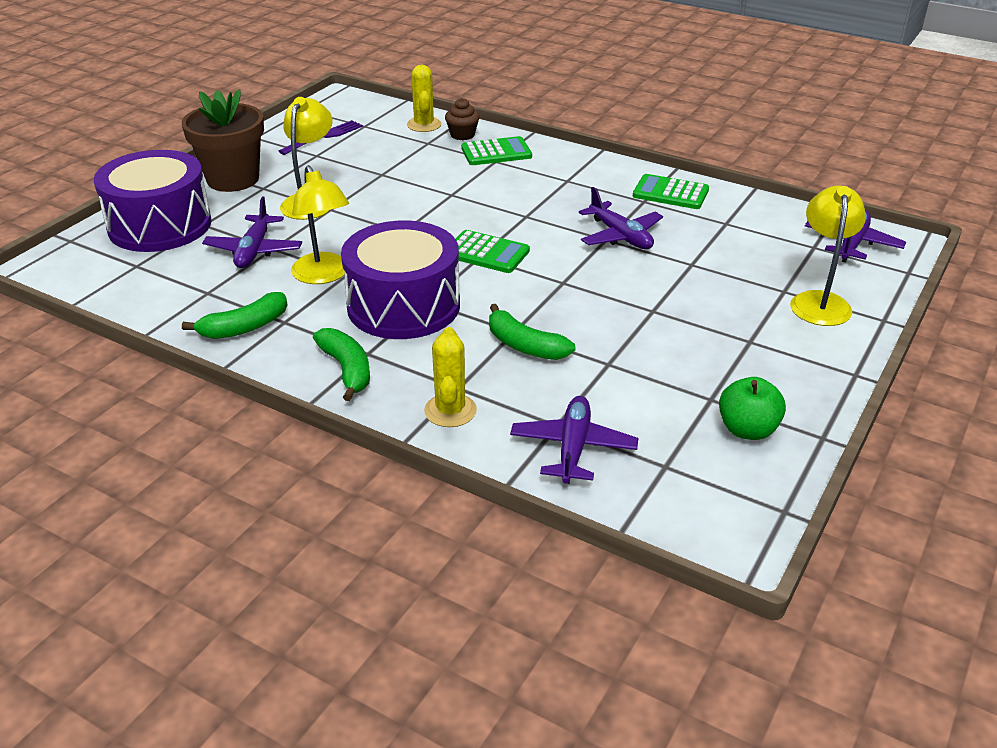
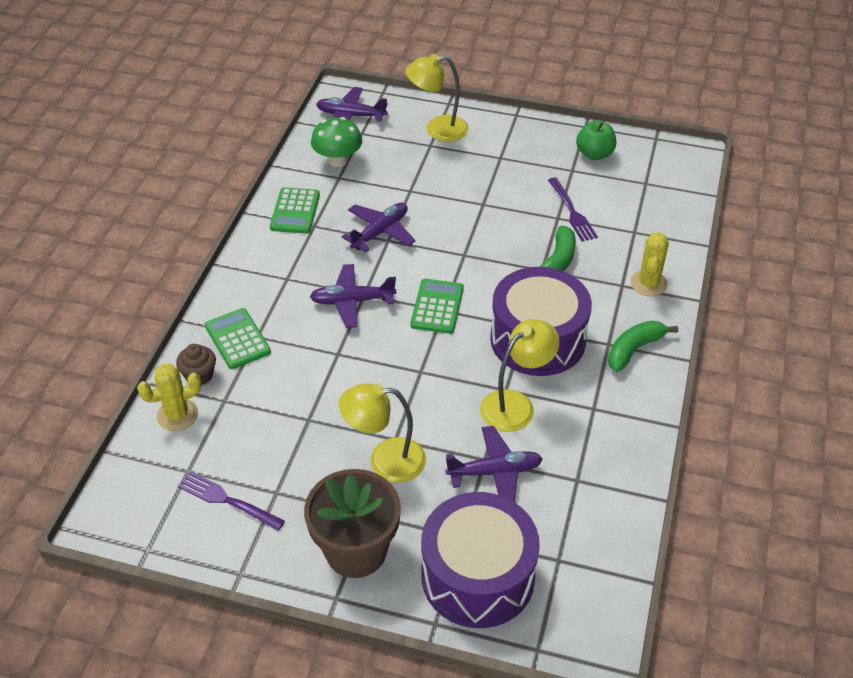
camera: 105 degrees left, 10 degrees up
green banana [182,292,287,339] -> none
yellow cactus [424,327,477,427] -> yellow cactus turned 60 degrees counterclockwise [630,232,669,296]
purple plane [510,396,638,484] -> purple plane moved to [310,264,396,328]
none -> green mushroom [311,117,362,167]
none -> purple fork [548,178,598,242]

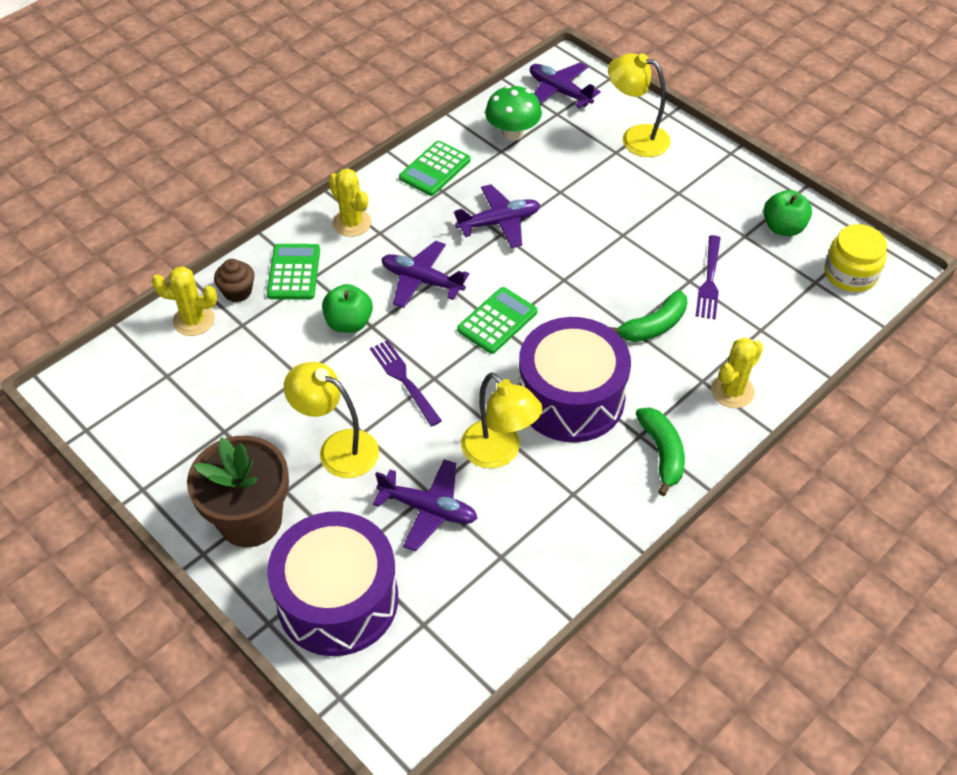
camera: 30 degrees right, 5 degrees up
purple fork [178,471,285,531] -> purple fork moved to [370,340,442,427]
yellow lamp [480,319,560,432] -> yellow lamp turned 60 degrees clockwise [461,372,543,468]
green banana [608,321,678,372] -> green banana turned 90 degrees clockwise [636,407,685,496]
none -> green apple [322,284,373,333]
none -> yellow cactus [328,168,371,237]
none -> yellow jar [824,224,887,292]

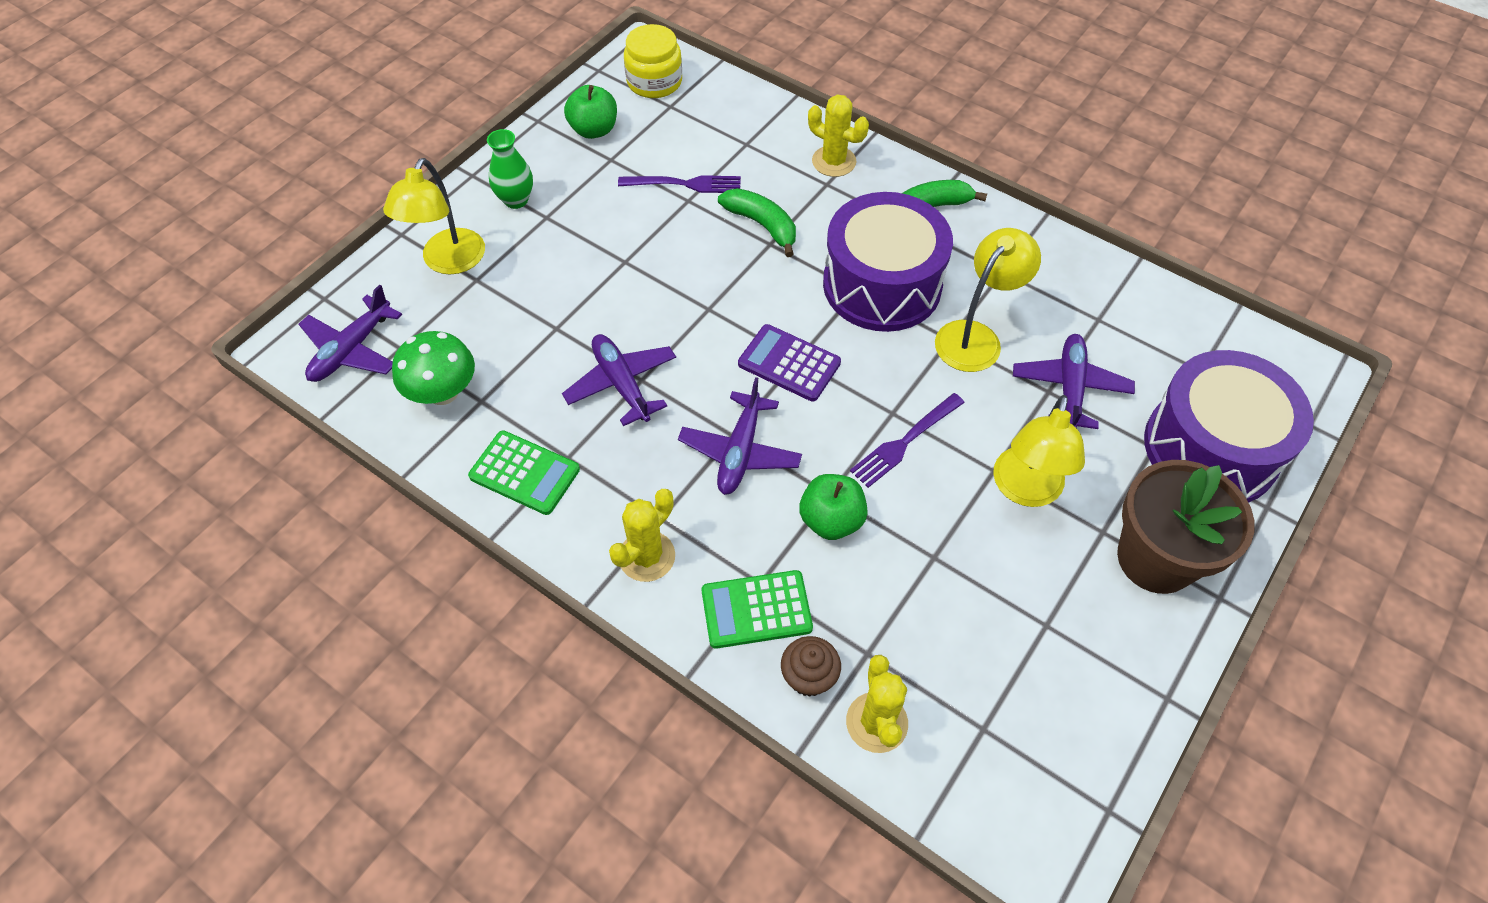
camera: 100 degrees left, 5 degrees up
green calculator [457,287,538,354] -> purple calculator [738,324,841,402]
none -> green vase [487,129,533,209]

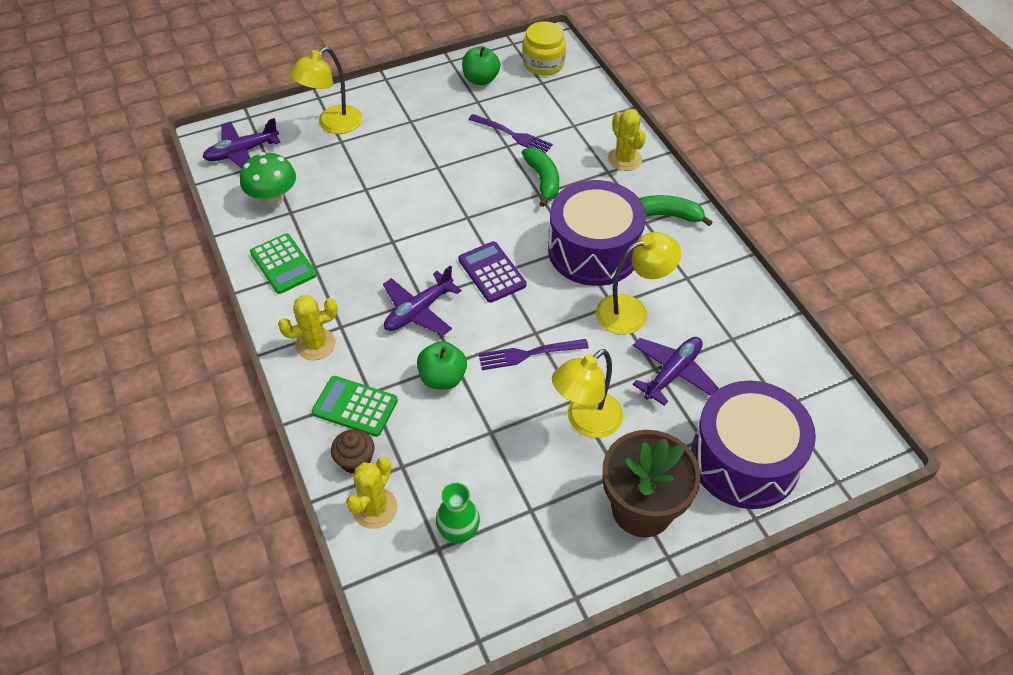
camera: 30 degrees right, 5 degrees down
green vase [487,129,533,209] -> green vase moved to [436,483,480,544]
purple plane [562,334,676,426] -> none

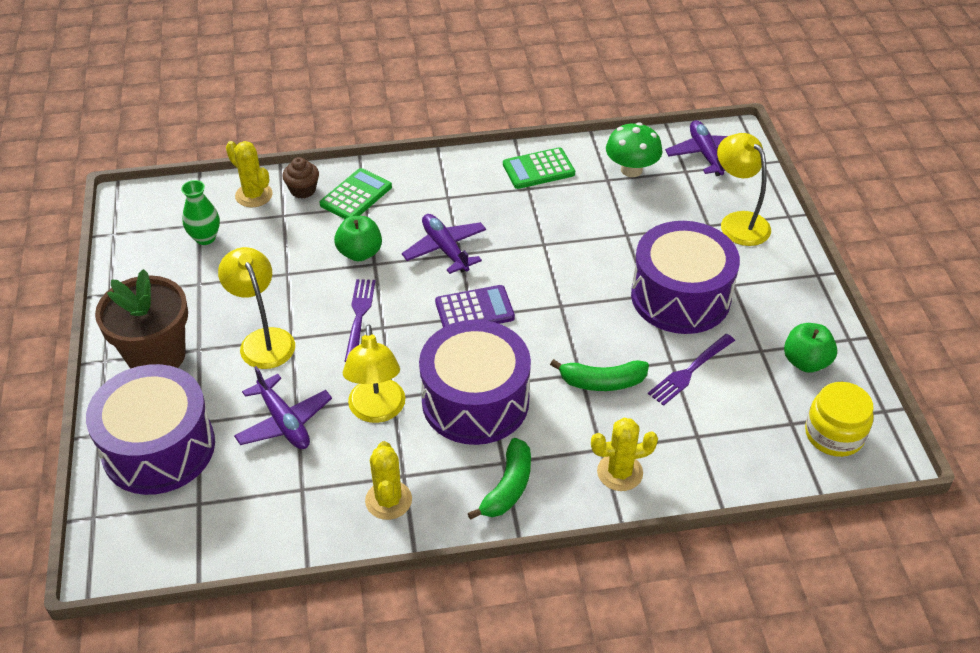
camera: 105 degrees right, 5 degrees down
yellow cactus [278,295,338,360] -> yellow cactus moved to [365,441,412,520]
none -> purple drum [631,221,740,334]

